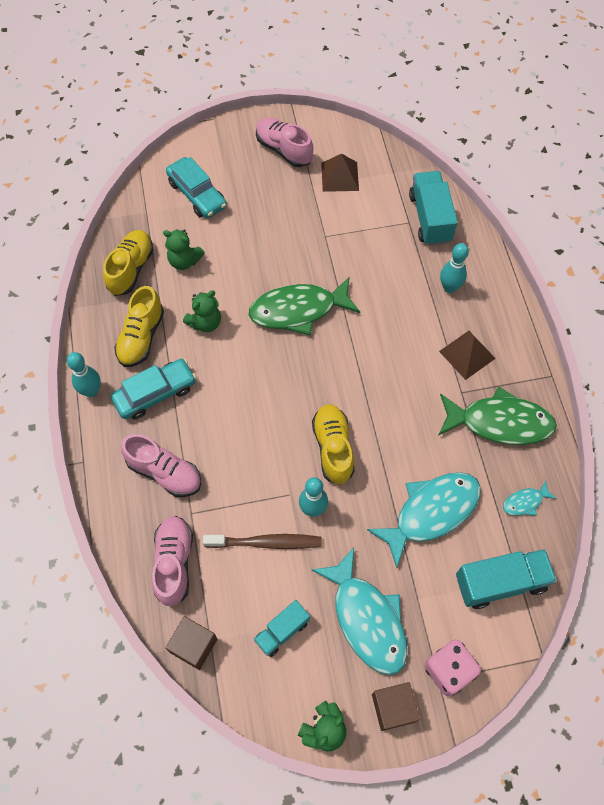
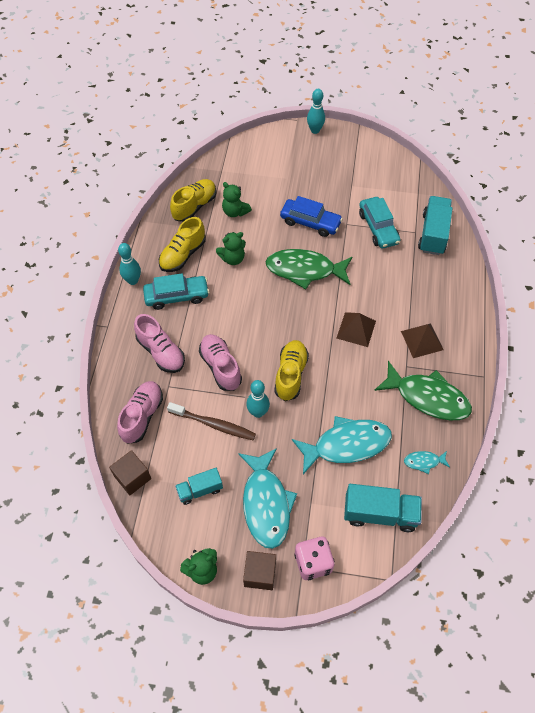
camera: 20 degrees right, 5 degrees down
turquoise car [166,157,227,218] -> turquoise car moved to [359,197,400,248]
pink shoe [256,117,314,167] -> pink shoe moved to [199,334,242,391]
brown pyramid [321,154,359,192] -> brown pyramid moved to [337,312,376,347]
turquoise bowling pin [440,243,469,293] -> turquoise bowling pin moved to [307,89,325,134]
none -> blue car [280,196,343,237]

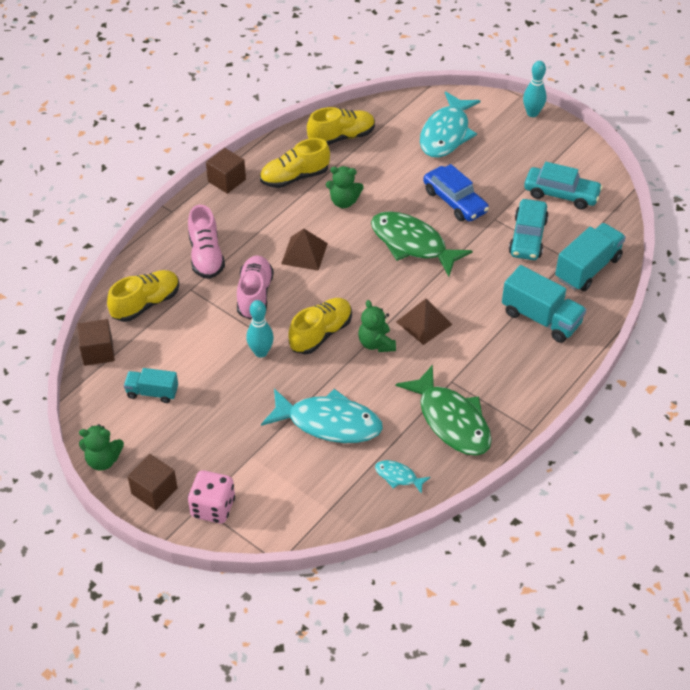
camera: 30 degrees right, 10 degrees down
pink shoe [117,381,163,444] -> yellow shoe [107,270,180,322]
turquoise bowling pin [118,243,141,285] -> brown cube [206,148,246,194]
turquoise car [143,274,209,310] -> turquoise car moved to [524,162,603,209]
brown toothbrush [167,402,256,440] -> none
green teddy bear [222,182,252,217] -> green teddy bear moved to [358,300,396,352]
turquoise fish [238,448,297,549] -> turquoise fish moved to [420,91,481,158]
turquoise truck [344,484,422,532] -> turquoise truck moved to [502,265,586,343]
brown pyramid [401,323,444,358] -> brown pyramid moved to [281,229,328,271]

